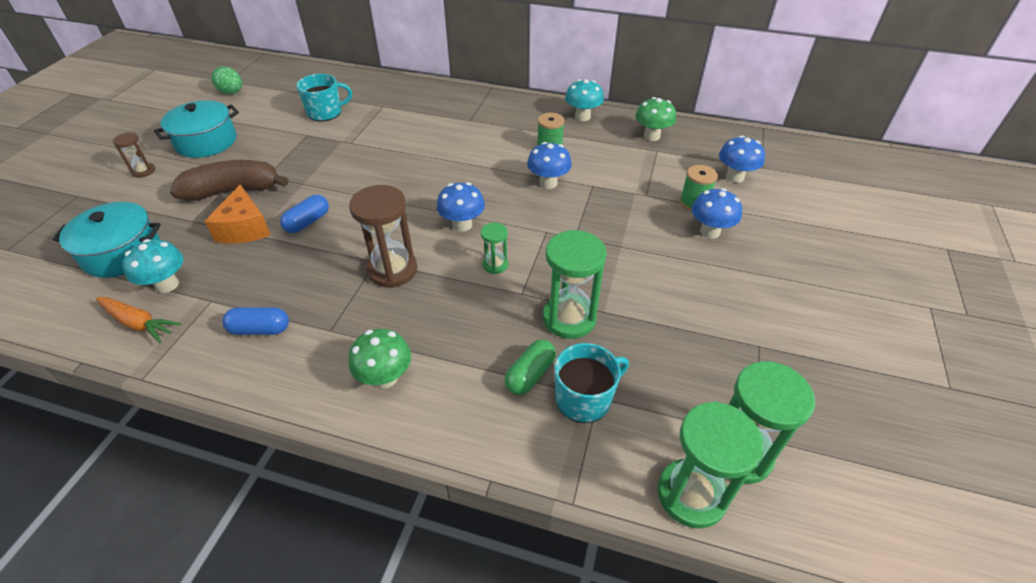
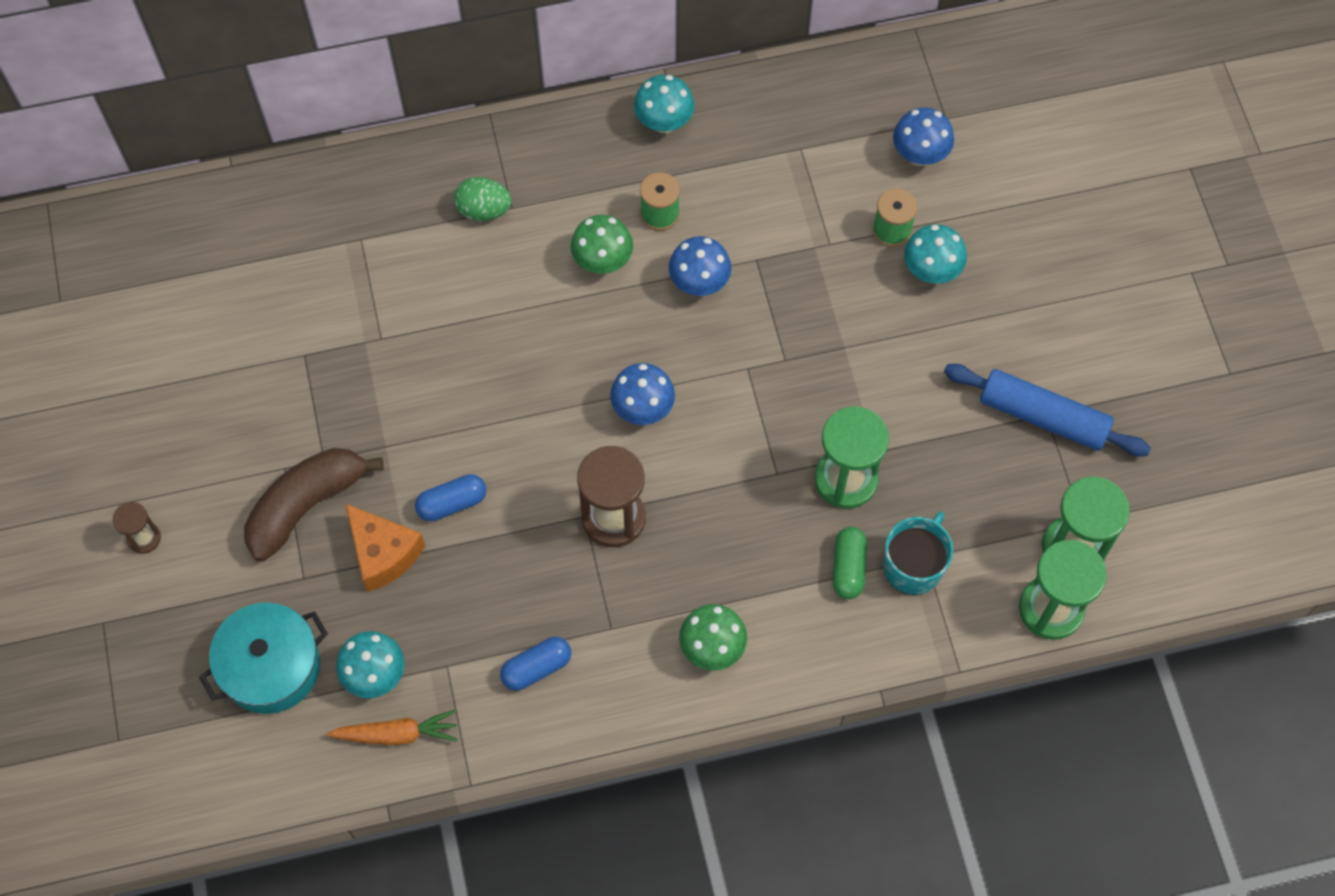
camera: 30 degrees left, 20 degrees up
turquoise pot [154,100,239,158] -> none
green egg [211,67,242,94] -> green egg moved to [454,177,512,221]
blue capsule [280,195,329,233] -> blue capsule turned 60 degrees clockwise [415,474,486,521]
turquoise mug [296,74,352,121] -> none
green hourglass [481,223,508,274] -> none
green mushroom [635,97,676,141] -> green mushroom moved to [571,215,633,274]
blue mushroom [692,188,742,238] -> turquoise mushroom [904,224,967,284]
none -> blue rolling pin [944,364,1151,456]

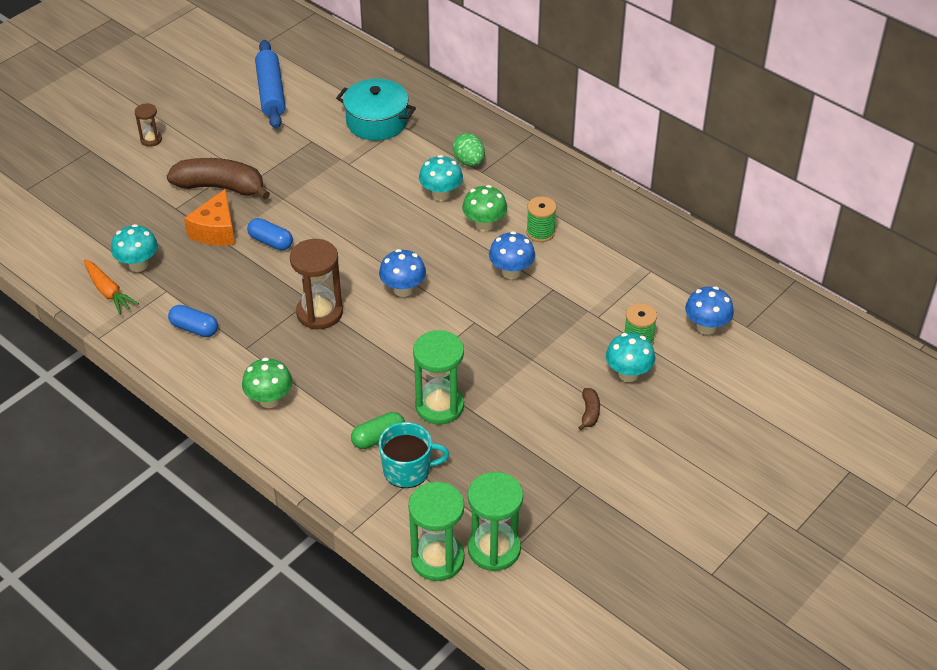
camera: 55 degrees right, 20 degrees down
turquoise pot [199,603,328,714] -> turquoise pot moved to [336,78,416,141]
turquoise mushroom [634,75,694,133] -> turquoise mushroom moved to [419,155,463,201]
blue rolling pin [944,364,1151,456] -> blue rolling pin moved to [255,40,285,129]
none -> brown banana [578,388,600,430]

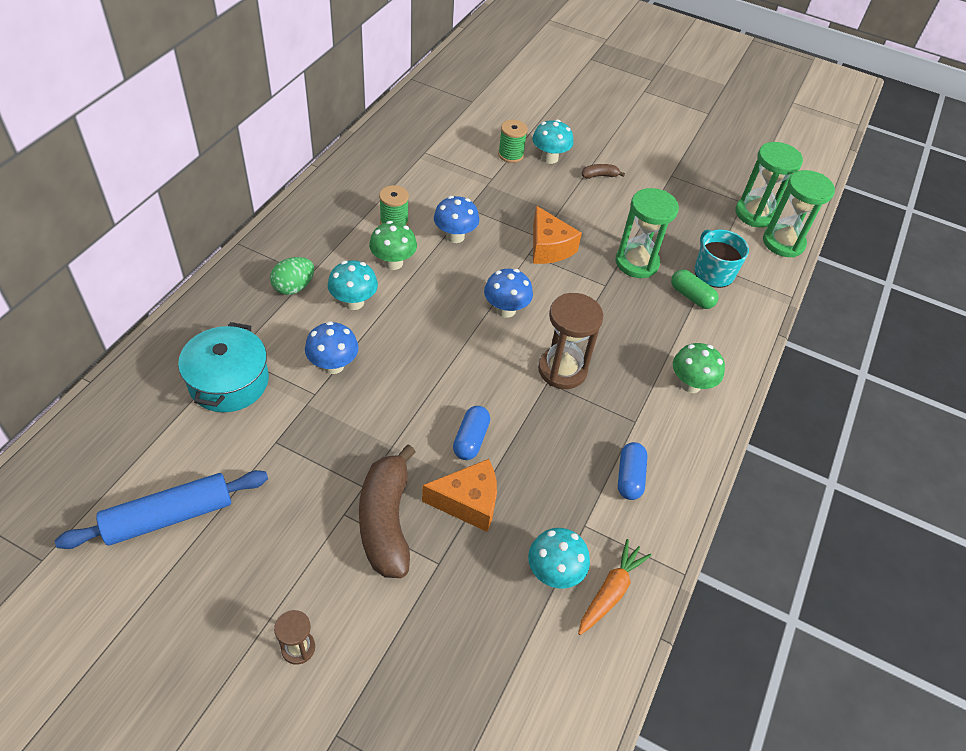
camera: 110 degrees left, 5 degrees up
blue mushroom [685,286,734,335] -> blue mushroom moved to [305,321,359,374]
none -> orange cheese [533,206,582,264]

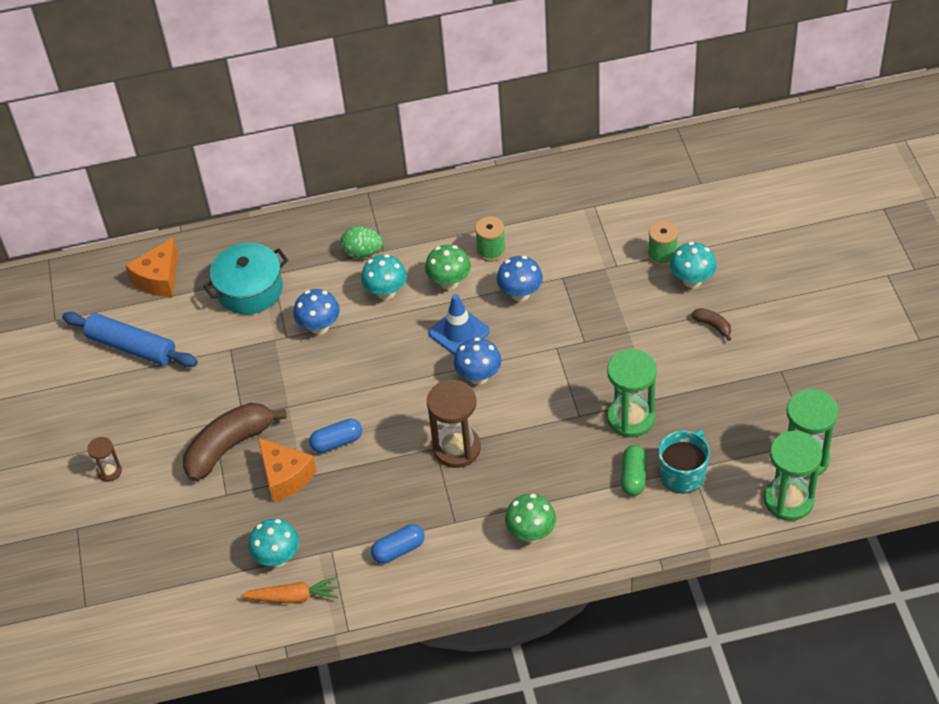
camera: 60 degrees right, 0 degrees up
orange cheese [533,206,582,264] -> orange cheese moved to [125,238,178,297]
none -> blue traffic cone [429,294,490,355]

